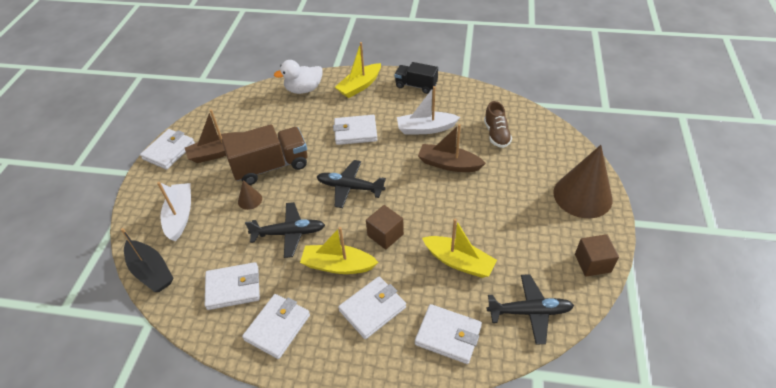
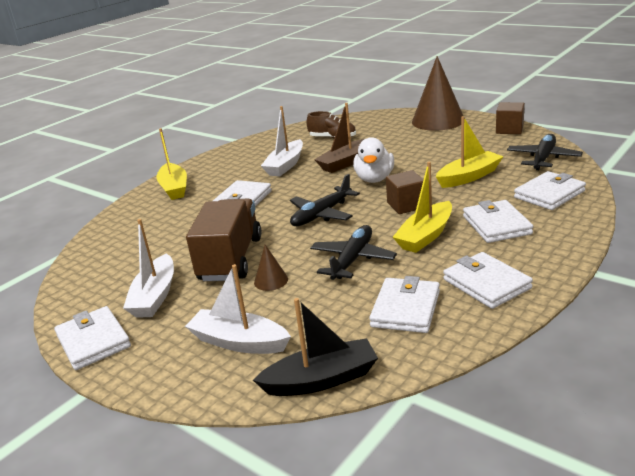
camera: 60 degrees left, 20 degrees down
brown boat [185,109,243,163] -> white boat [123,219,174,318]
white duck [274,60,323,94] -> white duck moved to [353,137,394,183]
black truck [394,62,438,94] -> none

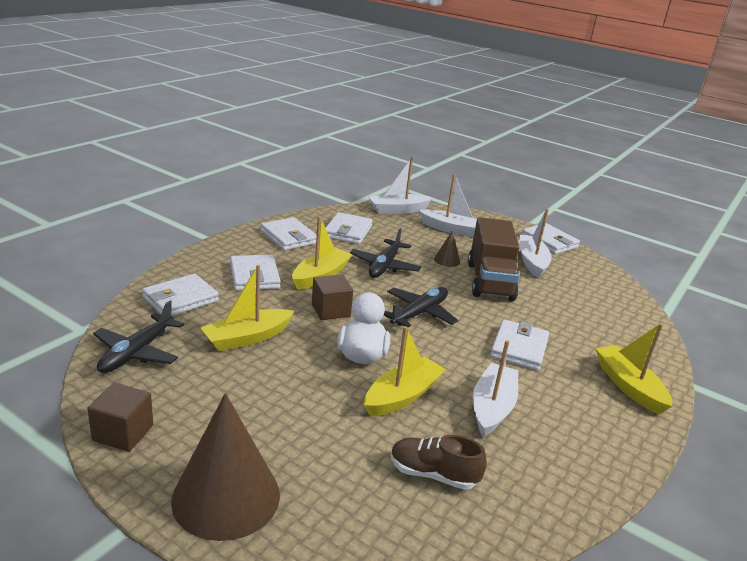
camera: 170 degrees right, 0 degrees up
black boat [253,298,378,396] -> white boat [369,157,433,214]
brown boat [314,103,364,173] -> yellow boat [364,326,446,416]

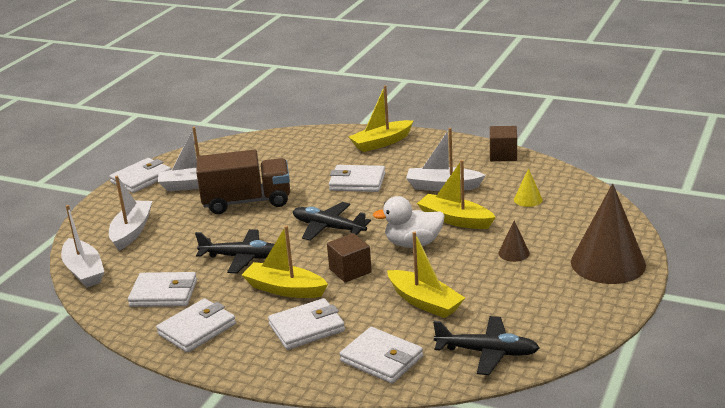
camera: 95 degrees left, 0 degrees up
brown cube [87,383,153,452] -> brown cube moved to [490,126,517,161]
brown shoe [391,435,487,490] -> yellow cone [514,168,542,207]
brown cone [434,231,460,267] -> brown cone moved to [498,221,530,262]

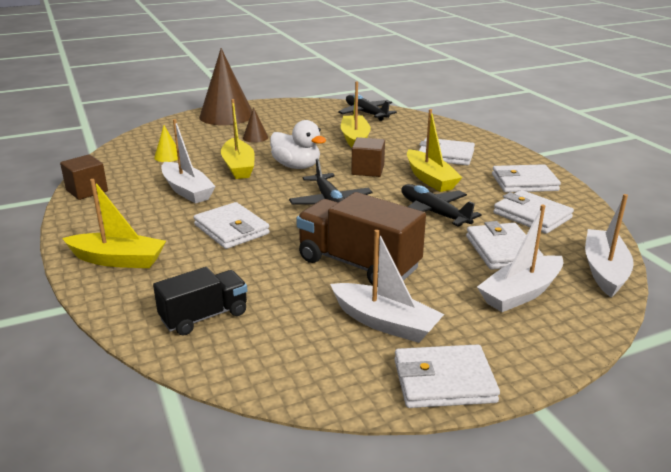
camera: 140 degrees left, 0 degrees up
white wallet [339,327,423,384] -> white wallet moved to [466,221,543,270]
none -> black truck [153,267,248,336]

